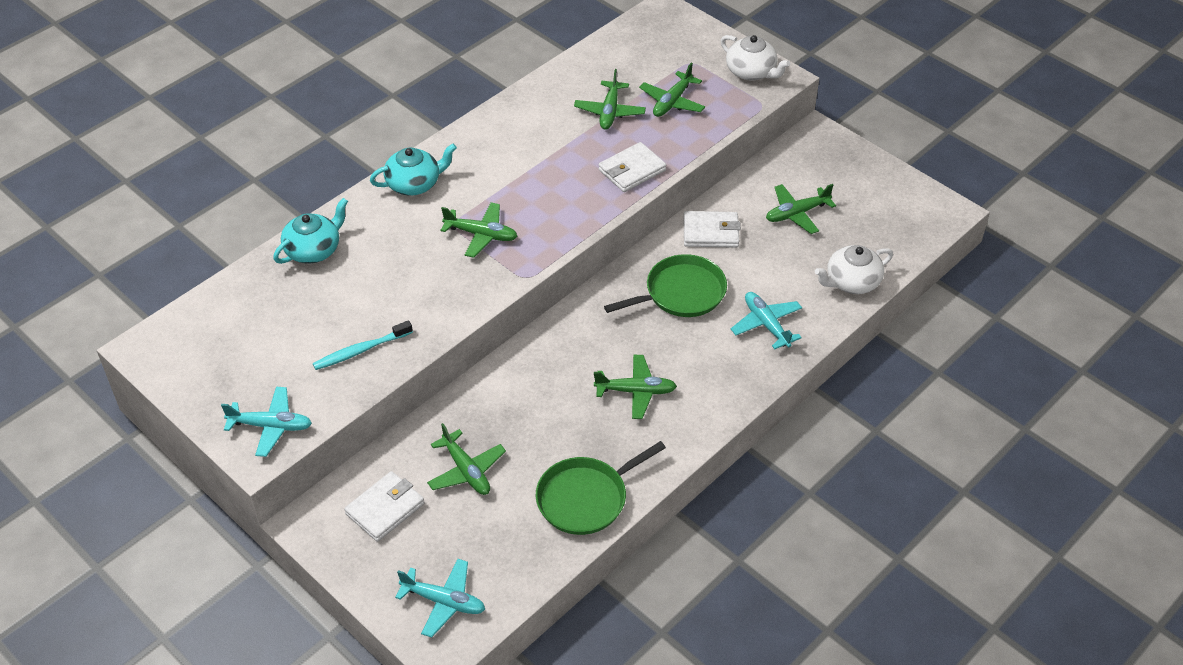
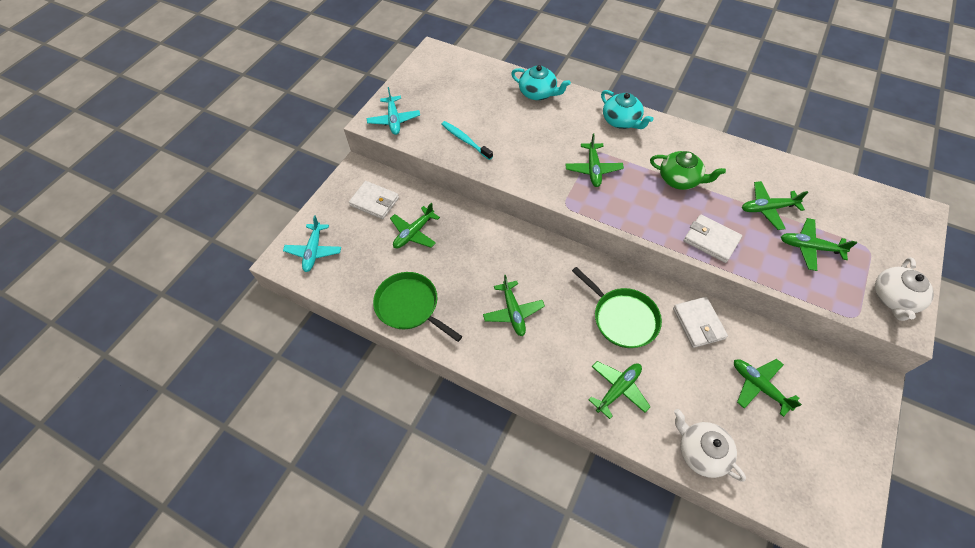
camera: 75 degrees right, 10 degrees up
turquoise plane [731,292,802,349] -> green plane [589,361,650,419]
none -> green teapot [650,151,726,190]

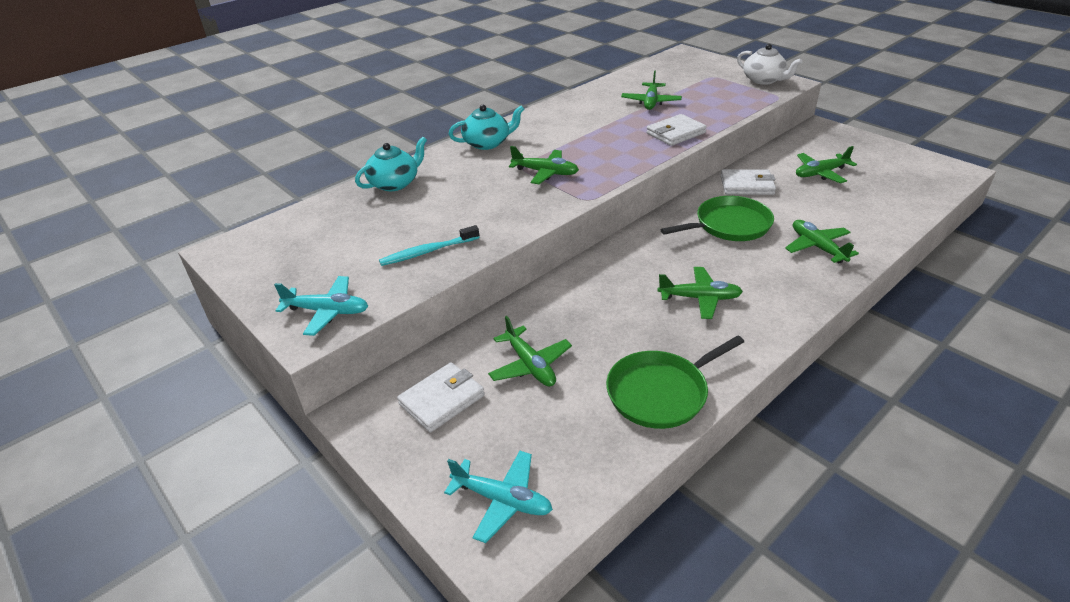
camera: 70 degrees left, 20 degrees down
green teapot [650,151,726,190] -> none
white teapot [674,409,746,482] -> none
green plane [781,218,857,271] -> none

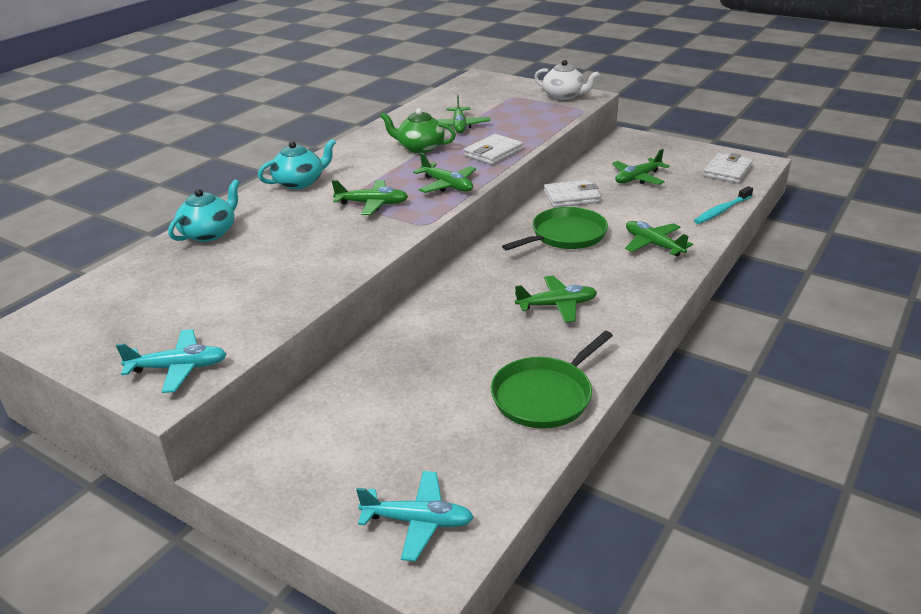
camera: 15 degrees left, 5 degrees down
turquoise toothbrush [379,225,479,266] -> turquoise toothbrush moved to [694,186,753,224]
white wallet [397,362,484,432] -> white wallet moved to [703,153,753,183]
green plane [488,316,572,387] -> green plane moved to [413,153,476,193]
none -> green teapot [380,108,456,153]

